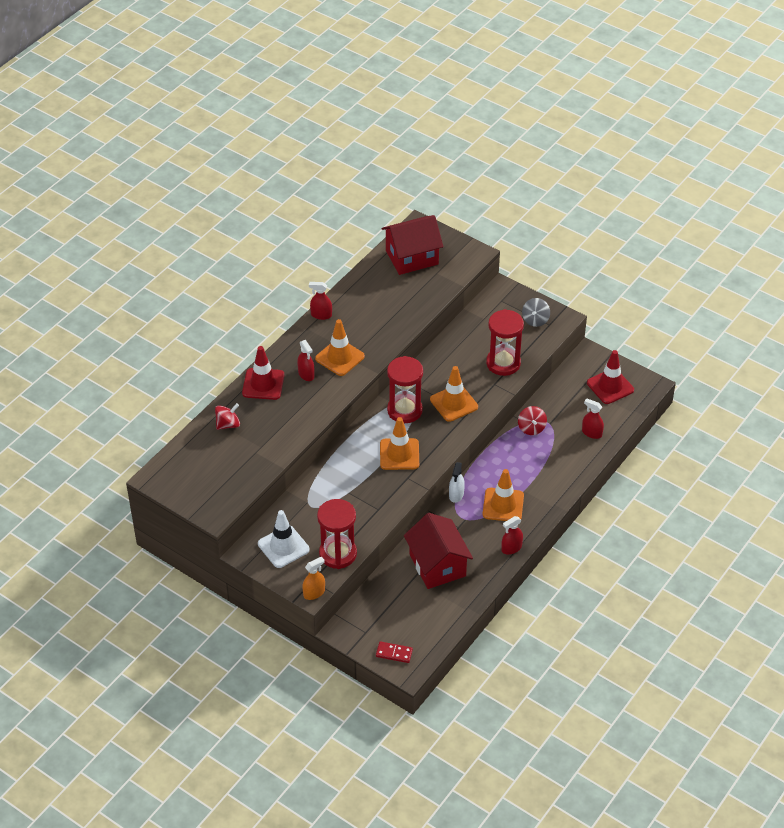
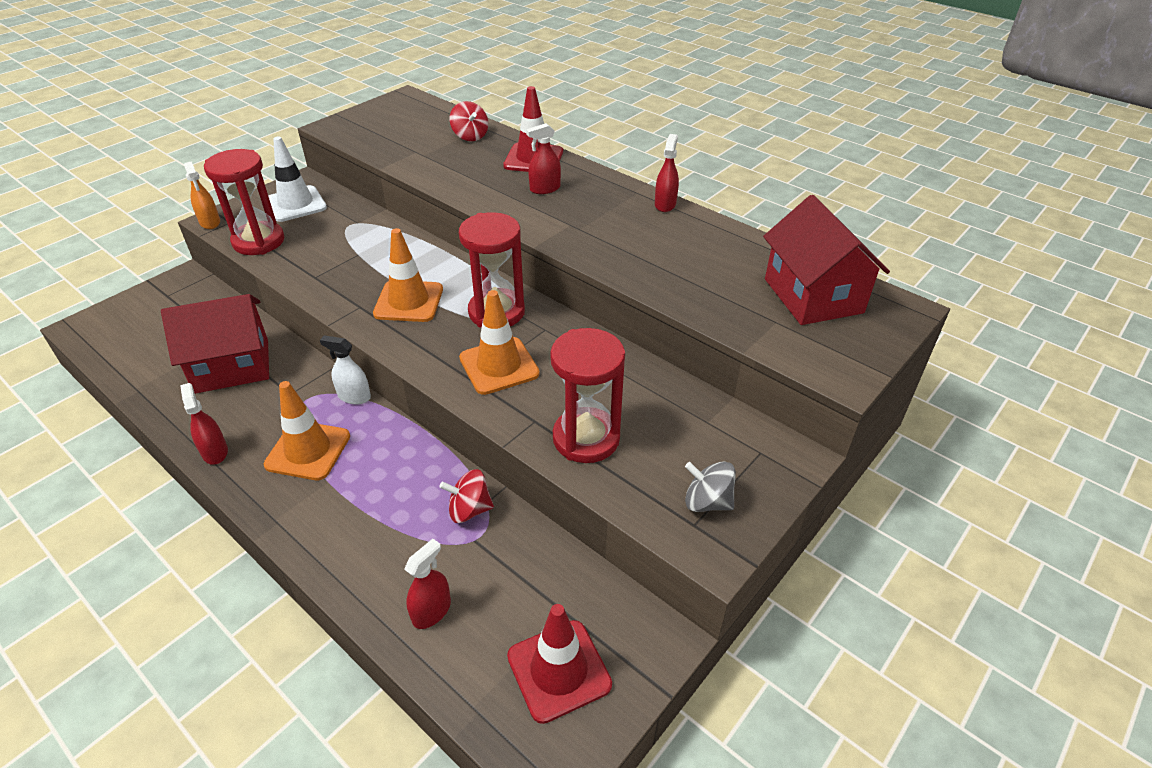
camera: 95 degrees right, 5 degrees down
orange traffic cone [315,319,365,376] -> none
red domino [376,641,413,663] -> none

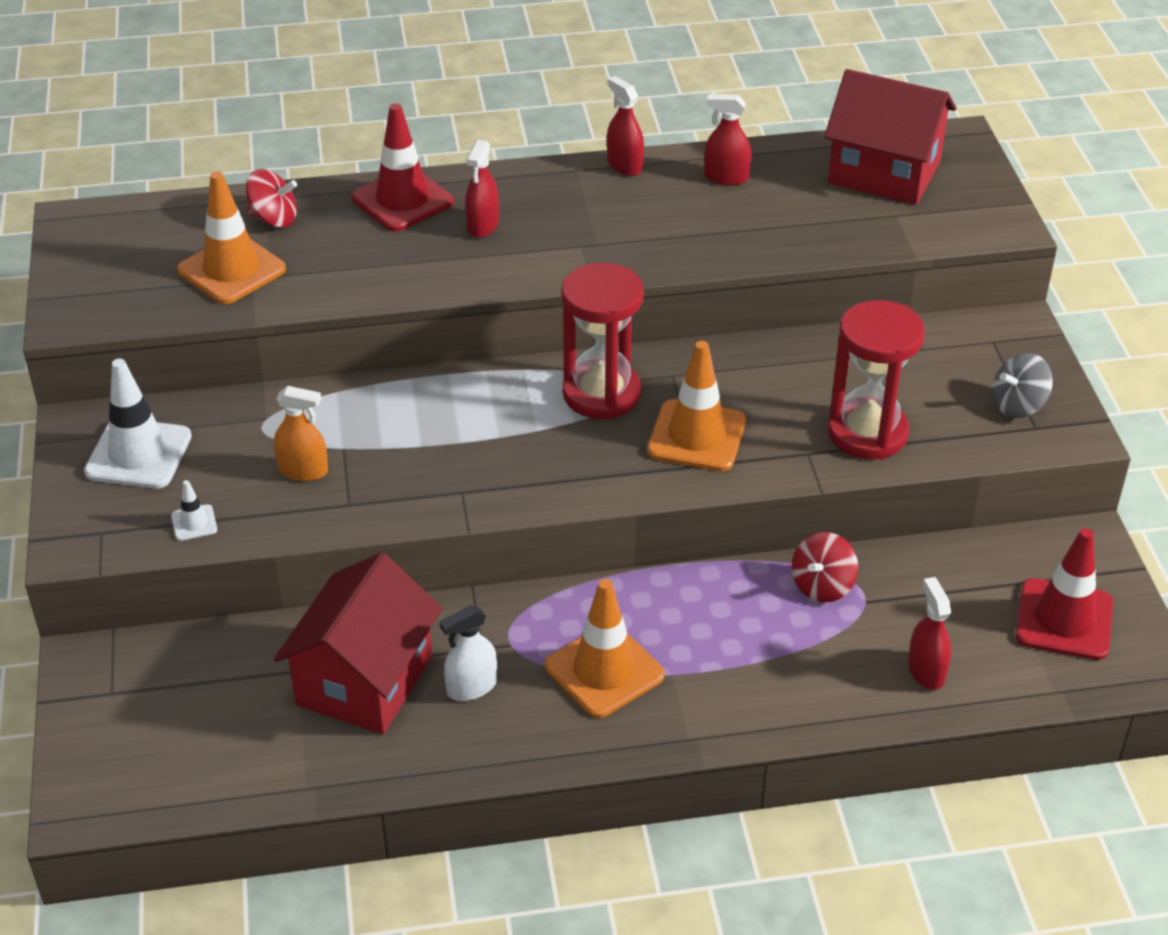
camera: 50 degrees left, 0 degrees up
red spray bottle [180,383,228,465] -> red spray bottle moved to [704,94,751,186]
orange spray bottle [184,161,220,229] -> orange spray bottle moved to [274,386,328,481]
red hourglass [204,149,284,255] -> white traffic cone [171,480,217,541]
white spray bottle [320,335,371,404] -> white spray bottle moved to [439,606,497,701]
orange traffic cone [373,228,443,322] -> orange traffic cone moved to [177,171,286,304]

